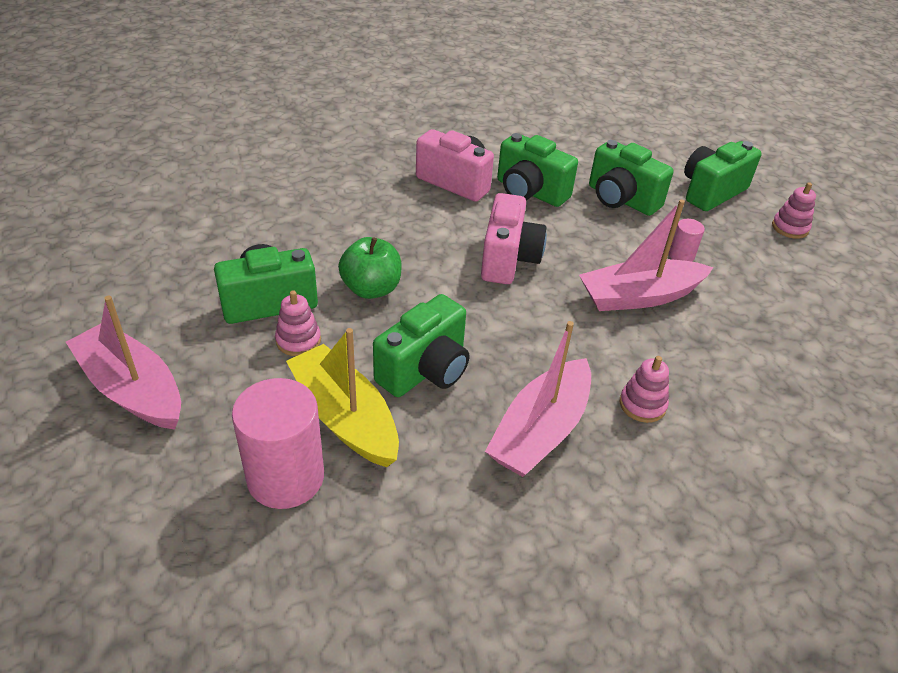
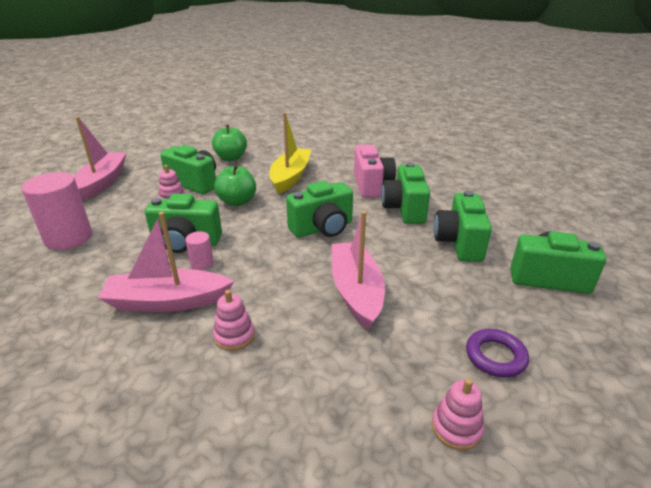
camera: 55 degrees right, 10 degrees down
yellow boat [286,328,399,467] -> yellow boat moved to [270,112,312,194]
pink camera [481,193,547,284] -> green camera [286,181,353,238]
pink boat [579,199,714,311] -> pink boat turned 45 degrees clockwise [332,211,385,330]
pink cylinder [669,219,705,262] -> pink cylinder moved to [185,231,214,270]
pink stacking toy [772,182,816,239] -> pink stacking toy moved to [432,379,484,451]
none -> green apple [212,125,247,161]
none -> purple ring [466,329,529,378]

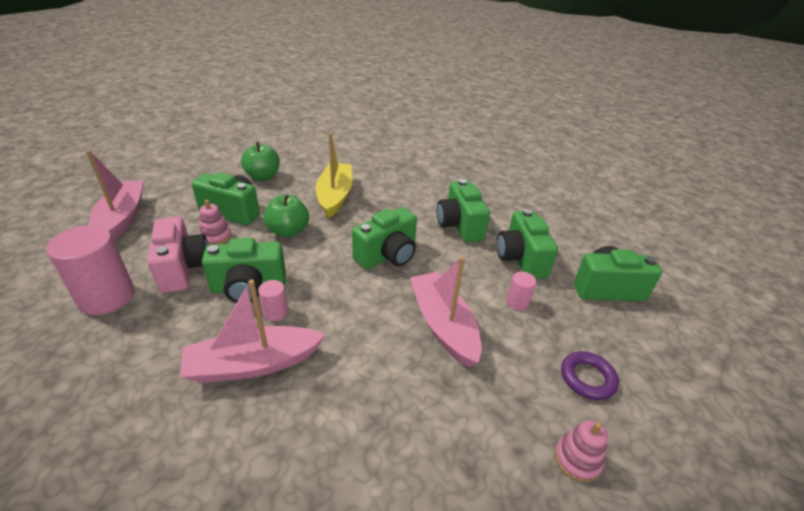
camera: 15 degrees left, 5 degrees up
pink stacking toy [213,290,255,351] -> none
pink camera [354,145,396,198] -> pink camera moved to [148,216,208,293]
none -> pink cylinder [506,272,536,310]

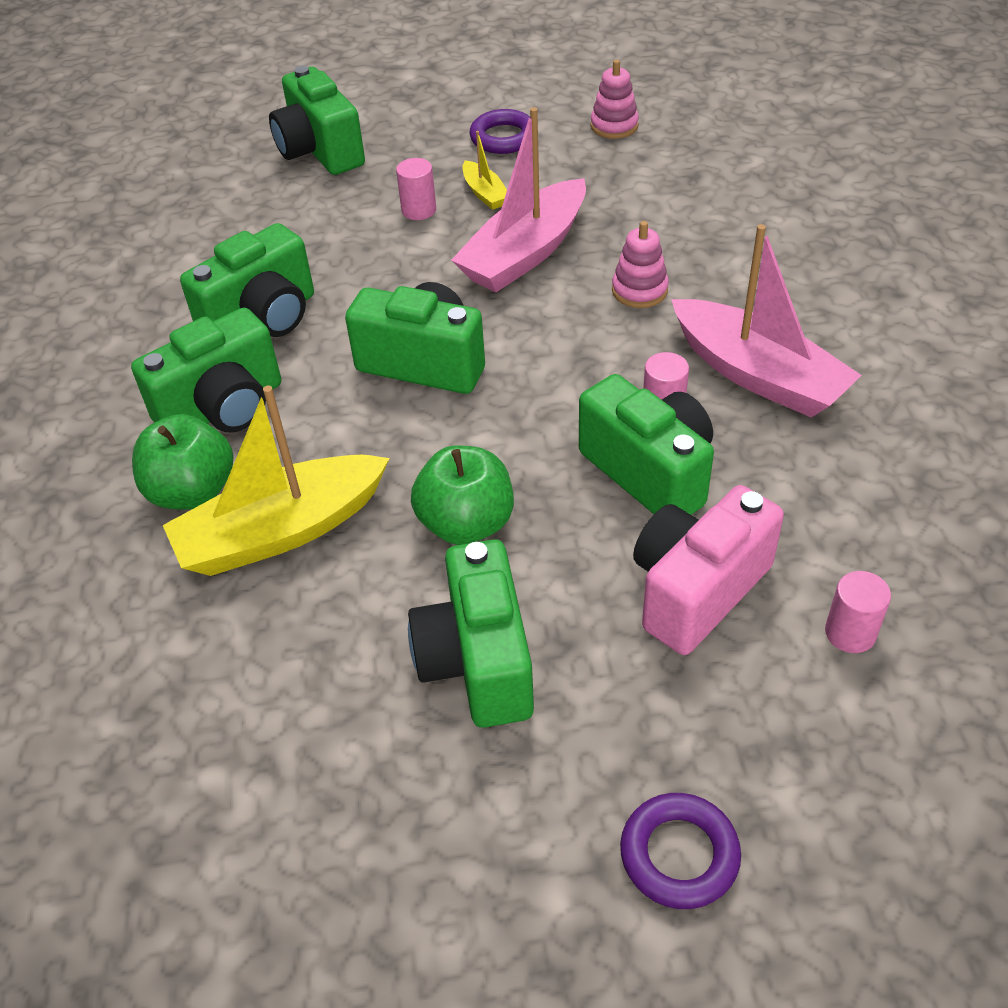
camera: 115 degrees left, 10 degrees up
pink cylinder [46,225,135,315] -> pink cylinder [825,571,891,653], size x0.47
pink boat [86,150,144,241] -> purple ring [620,793,741,909]
pink stacking toy [199,200,231,245] -> pink stacking toy moved to [612,221,669,308]
green apple [241,142,280,181] -> green apple moved to [132,414,233,510]
green camera [497,209,558,279] -> green camera moved to [131,308,281,433]
none -> yellow boat [463,131,507,210]

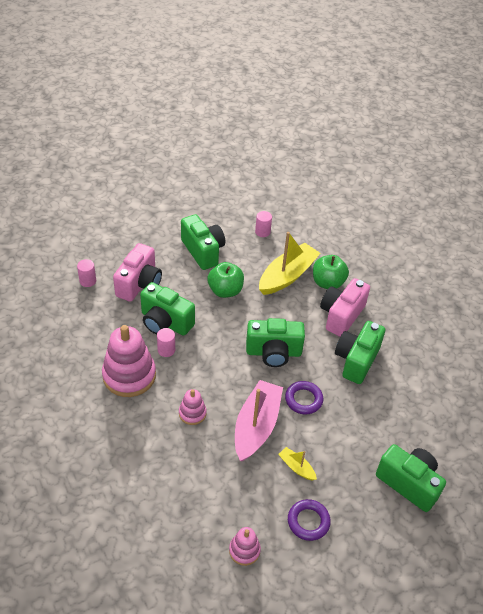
camera: 155 degrees right, 0 degrees up
green camera [131,308,281,433] -> pink camera [320,278,370,337]
pink cylinder [396,158,436,220] -> pink cylinder moved to [255,211,272,237]
purple ring [620,793,741,909] -> purple ring moved to [285,381,323,415]
pink boat [671,224,862,418] -> pink stacking toy [102,325,156,397]

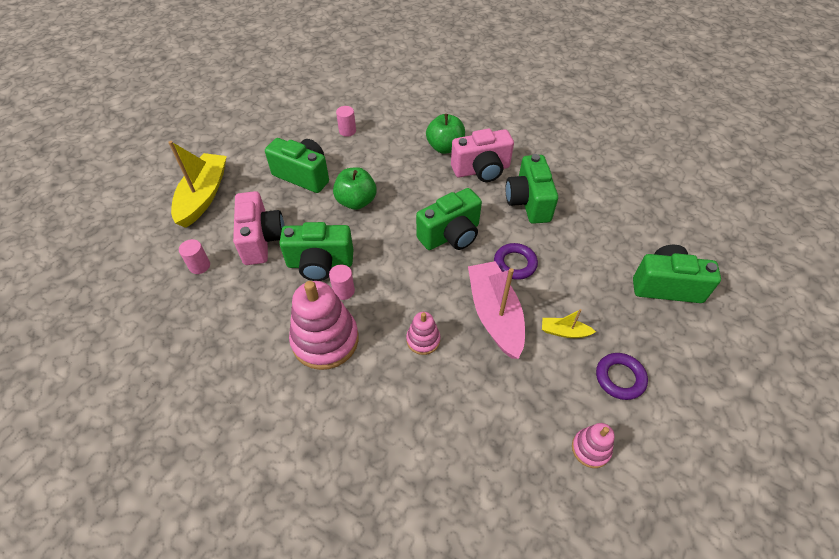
camera: 30 degrees left, 5 degrees up
yellow boat [259,232,321,295] -> yellow boat moved to [168,141,227,228]
pink camera [320,278,370,337] -> pink camera turned 105 degrees counterclockwise [451,129,514,182]

